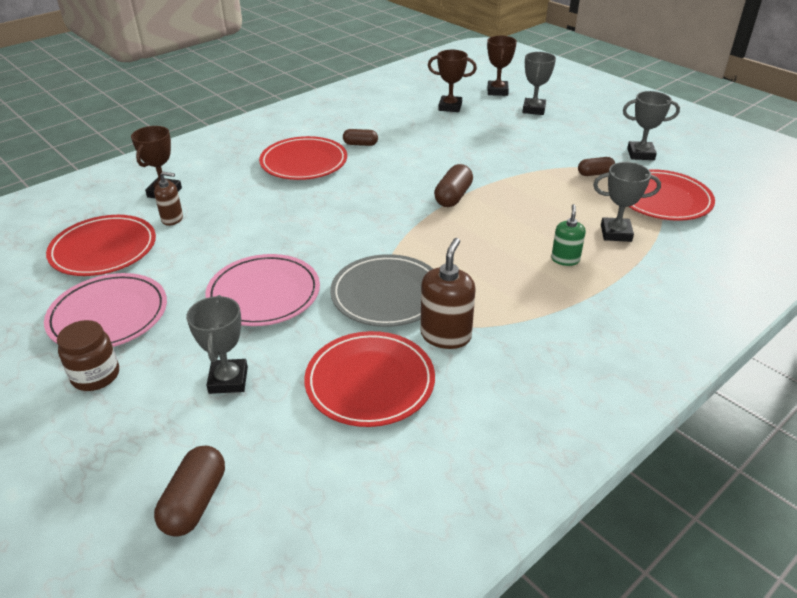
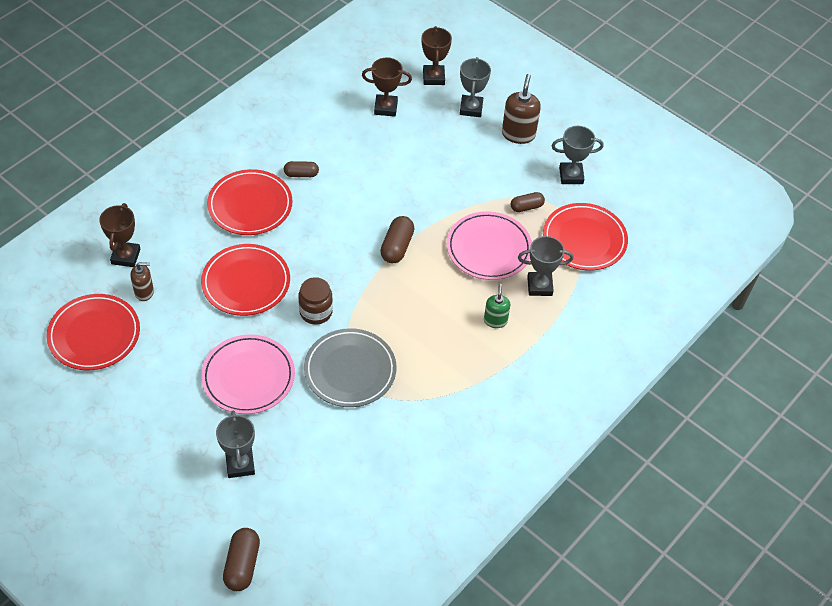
camera: 10 degrees left, 15 degrees up
pink plate [44,273,167,347] -> pink plate moved to [447,211,532,280]
brown jar [57,320,119,391] -> brown jar moved to [298,277,333,325]
red plate [304,331,435,427] -> red plate moved to [201,244,290,316]
brown soap dispenser [420,238,476,349] -> brown soap dispenser moved to [502,74,541,144]

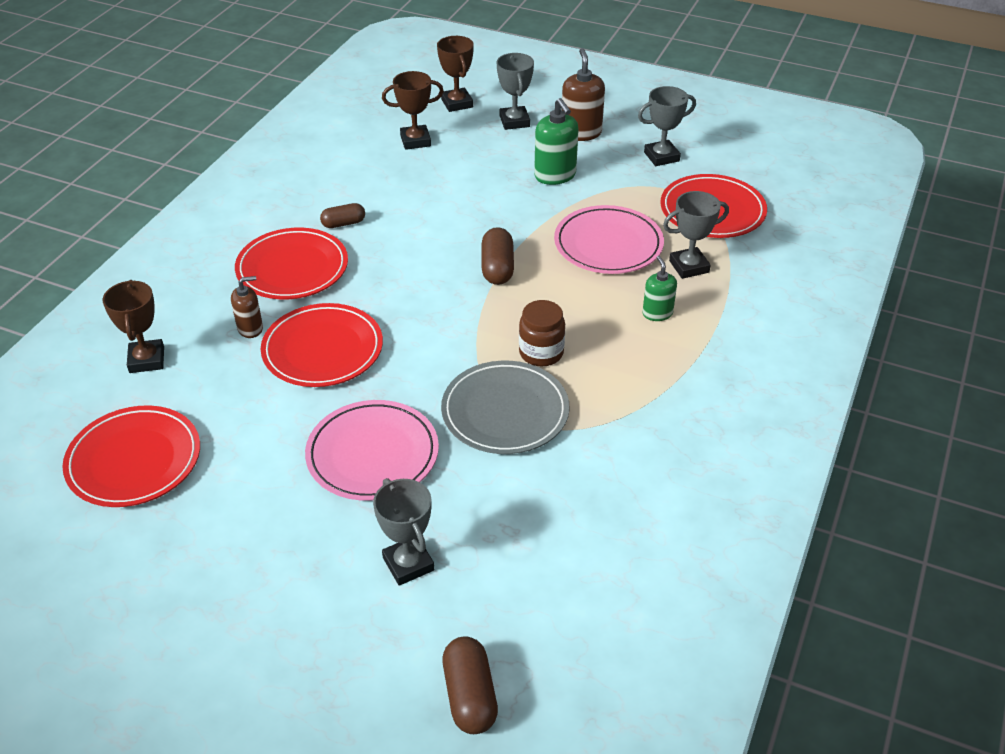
camera: 15 degrees left, 10 degrees down
brown soap dispenser [130,262,154,301] -> brown soap dispenser moved to [231,276,263,338]
brown jar [298,277,333,325] -> brown jar moved to [519,300,565,366]
brown capsule [511,192,545,212] -> none
none -> green soap dispenser [534,98,579,185]

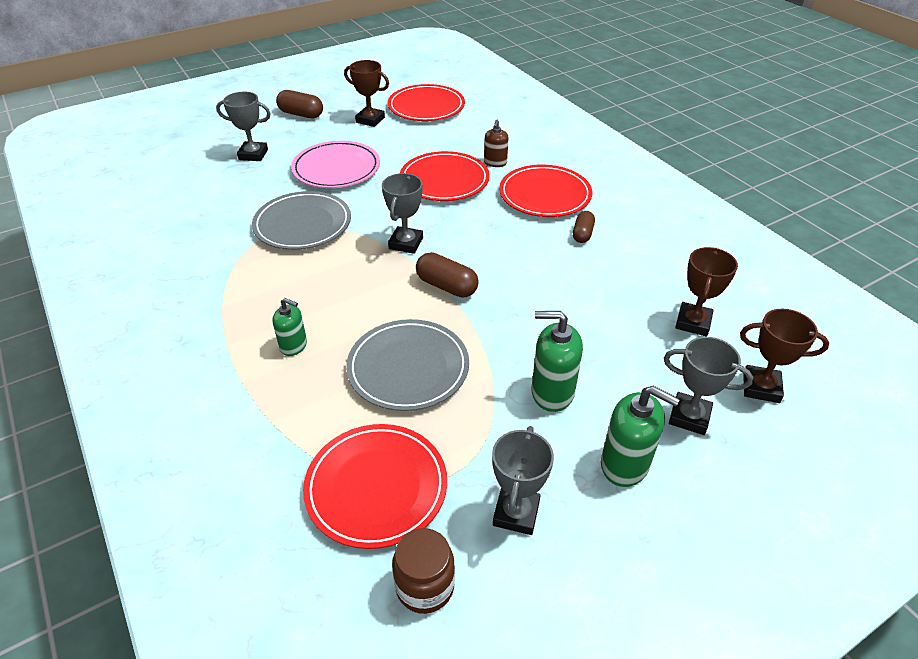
camera: 125 degrees right, 0 degrees up
brown trophy [102,280,164,373] -> brown trophy moved to [344,60,389,127]
brown capsule [443,636,498,734] -> brown capsule moved to [276,90,323,118]
brown jar [519,300,565,366] -> brown jar moved to [392,528,455,614]
pink plate [554,205,664,274] -> grey plate [346,319,469,411]
brown soap dispenser [562,48,605,141] -> green soap dispenser [601,386,680,487]
grey trophy [663,191,729,279] -> grey trophy moved to [382,173,423,254]

